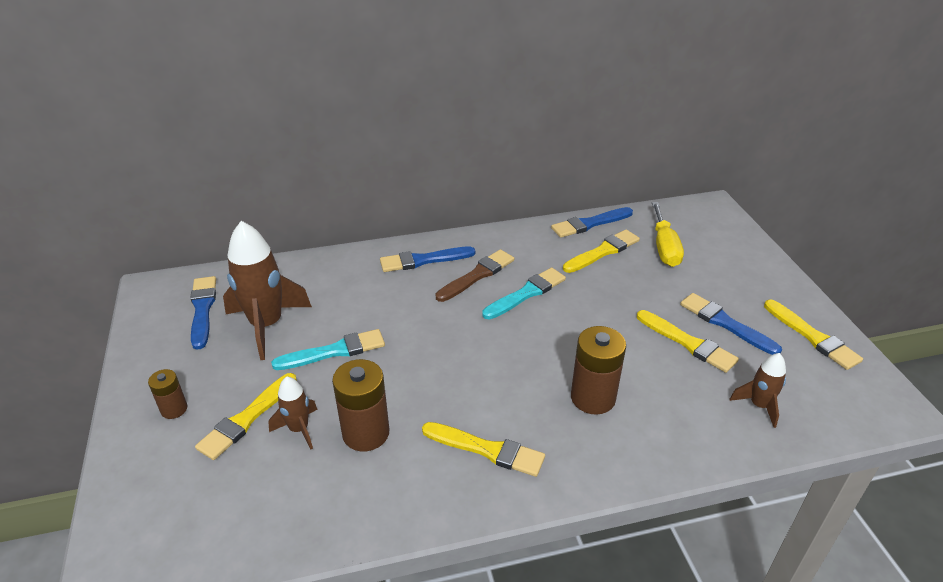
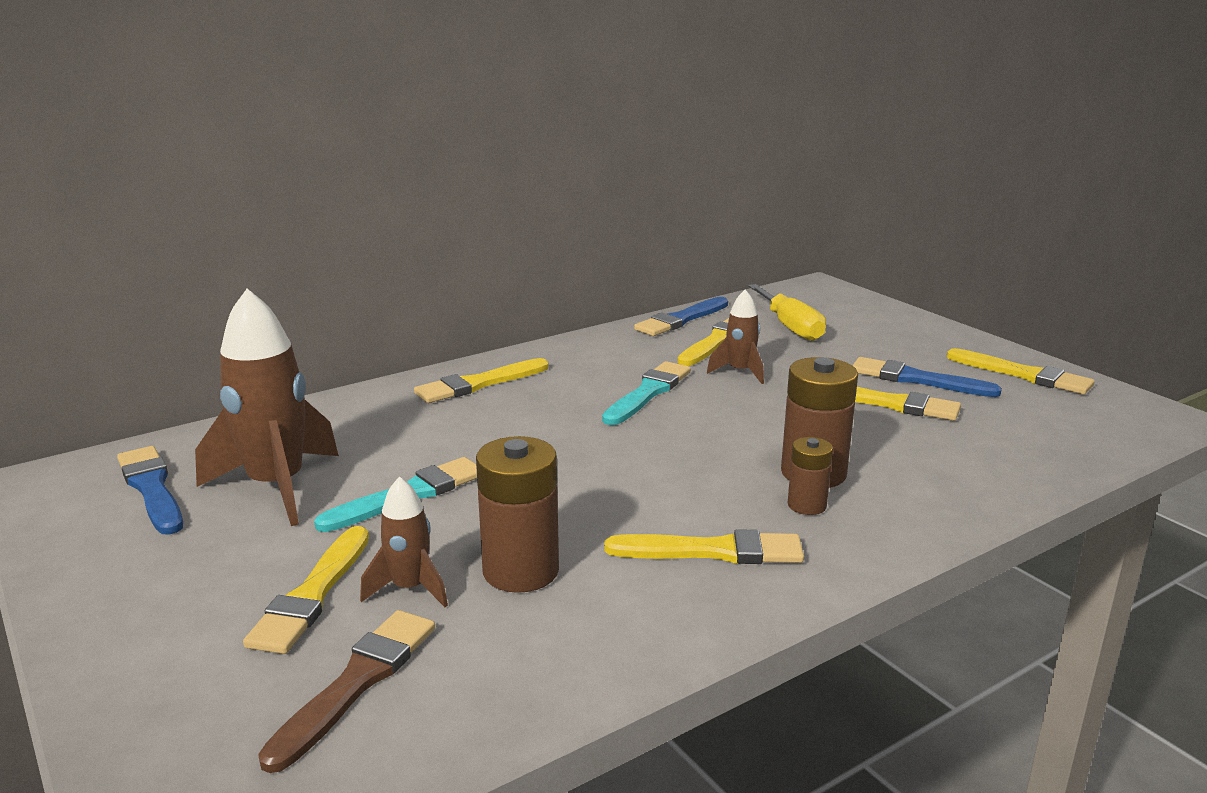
camera: 20 degrees left, 15 degrees down
brown battery [148,369,188,419] -> brown battery moved to [788,437,833,515]
blue brush [380,247,475,272] -> yellow brush [414,358,549,403]
brown brush [436,249,514,302] -> brown brush moved to [258,610,435,773]
brown rocket [729,353,786,428] -> brown rocket moved to [707,290,764,384]

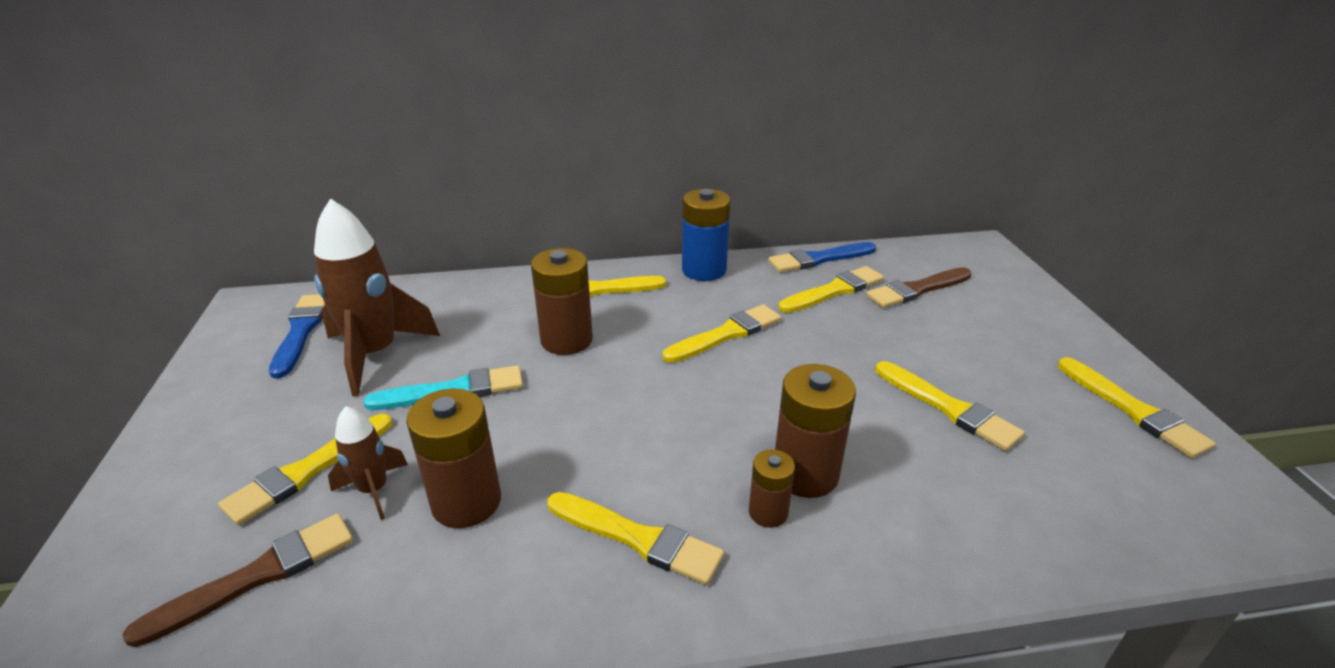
camera: 25 degrees right, 10 degrees up
turquoise brush [602,361,691,425] -> yellow brush [662,304,781,363]
brown rocket [707,290,764,384] -> none
yellow screwdriver [748,284,826,341] -> brown brush [866,267,972,308]
blue brush [852,357,1002,397] -> none
none -> brown battery [531,248,593,355]
none -> blue battery [682,189,730,281]

